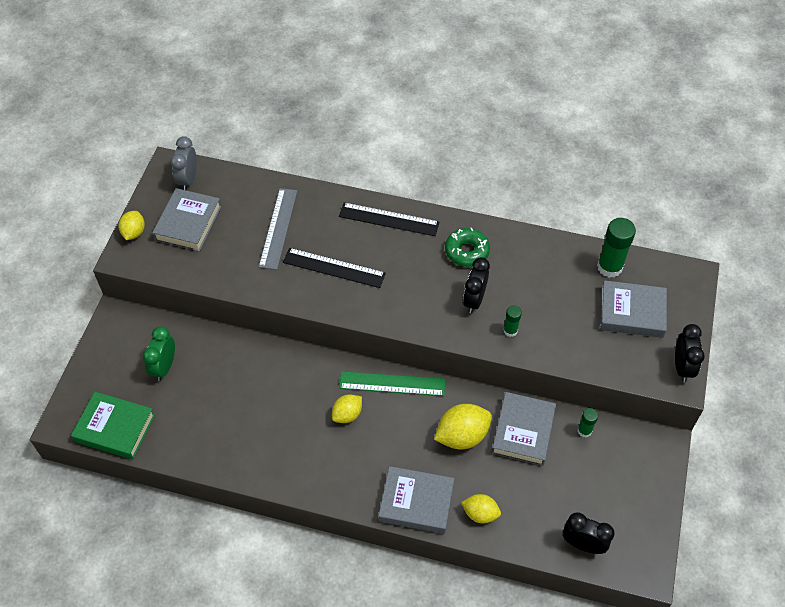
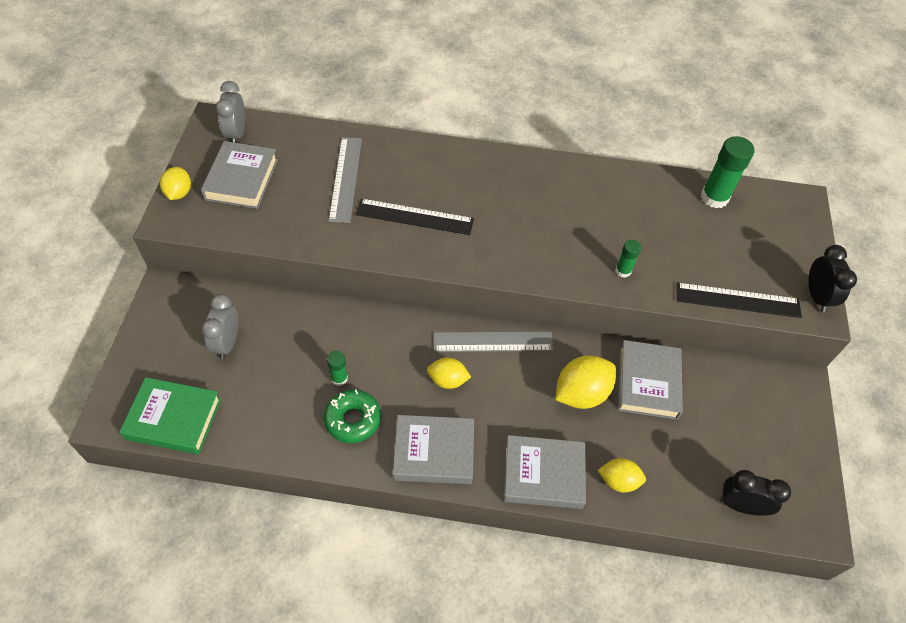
camera: 10 degrees left, 0 degrees up
green clock [143,326,175,381] -> grey clock [201,294,238,359]
yellow lemon [332,394,362,423] -> yellow lemon turned 60 degrees clockwise [427,358,471,389]
black ruler [339,203,440,236] -> black ruler moved to [676,282,802,318]
green ruler [339,371,445,396] -> grey ruler [433,331,554,352]
green donut [445,228,490,267] -> green donut moved to [324,389,381,443]
black clock [463,257,490,313] -> none
green glue stick [578,408,598,438] -> green glue stick moved to [327,351,348,386]
grey book [600,280,667,338] -> grey book moved to [393,415,474,484]

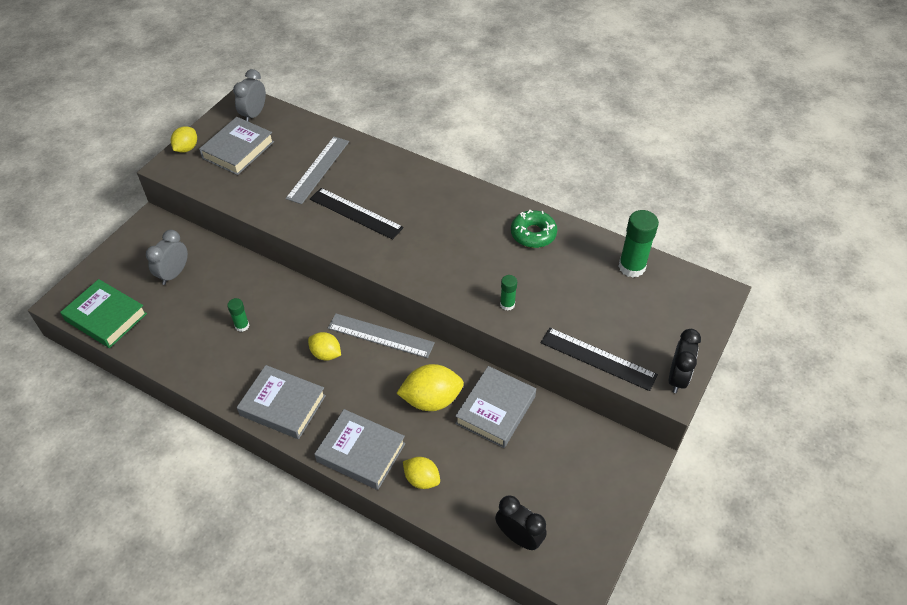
camera: 25 degrees right, 5 degrees down
green donut [324,389,381,443] -> green donut moved to [511,210,557,248]

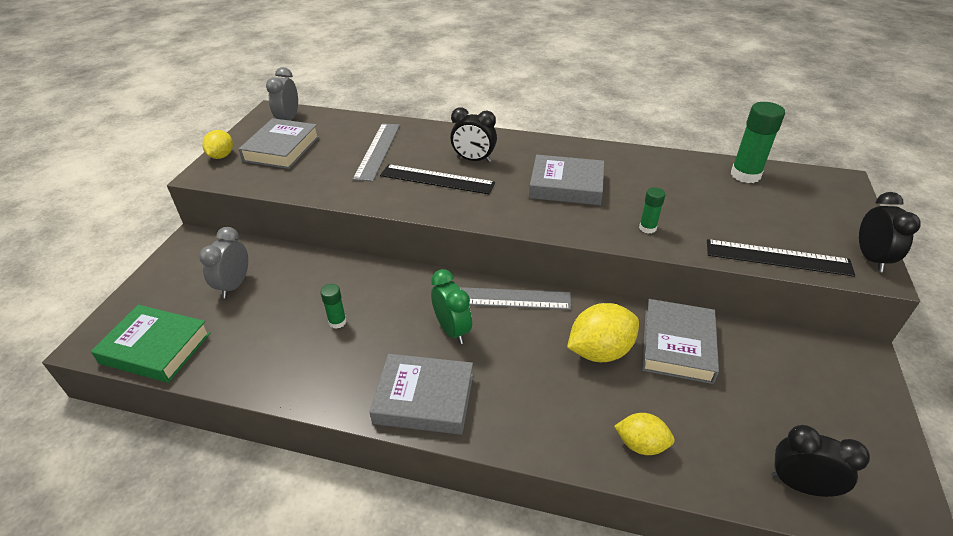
camera: 15 degrees left, 10 degrees down
yellow lemon [308,332,341,361] -> green clock [431,269,472,344]
grey book [315,409,405,490] -> grey book moved to [529,155,604,205]
green donut [511,210,557,248] -> none
none -> black clock [450,107,497,162]

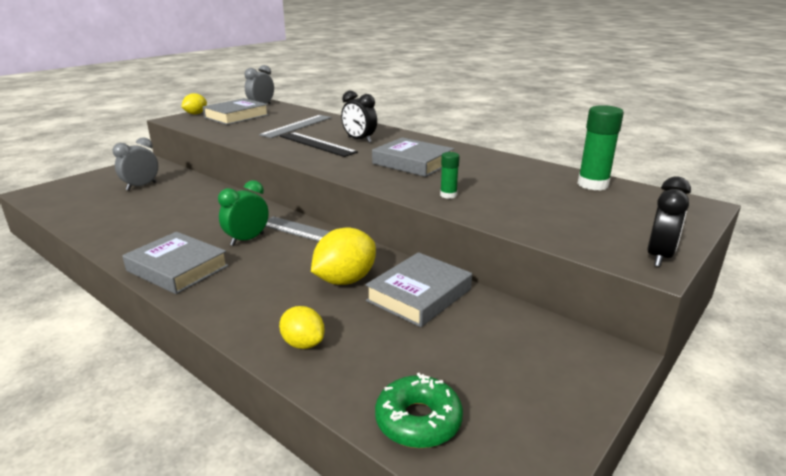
camera: 25 degrees right, 15 degrees down
green book [91,305,211,383] -> none
green glue stick [320,284,347,329] -> none
green clock [431,269,472,344] -> green clock turned 135 degrees counterclockwise [218,180,269,246]
yellow lemon [567,303,639,362] -> yellow lemon turned 45 degrees counterclockwise [311,227,376,285]
black ruler [707,239,856,277] -> none
black clock [772,425,870,497] -> green donut [375,373,463,448]

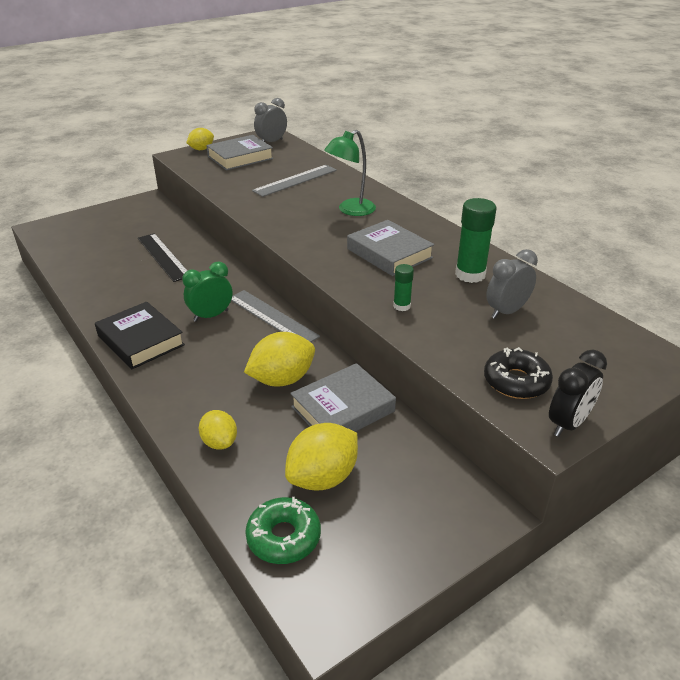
camera: 15 degrees right, 10 degrees up
grey clock [112,137,158,191] -> grey clock moved to [486,249,538,319]
grey book [122,232,229,294] -> black book [95,302,185,369]
black ruler [280,132,358,157] -> black ruler moved to [138,233,187,282]
black clock [341,91,377,143] -> green lamp [324,130,376,216]
green glue stick [577,105,624,190] -> green glue stick moved to [455,198,497,283]
none -> yellow lemon [285,423,358,490]
none -> black donut [484,347,553,399]

